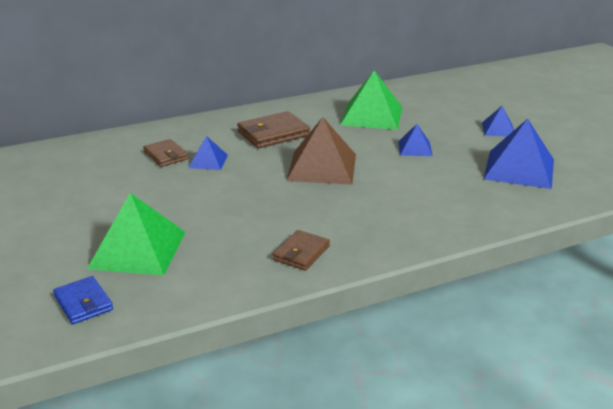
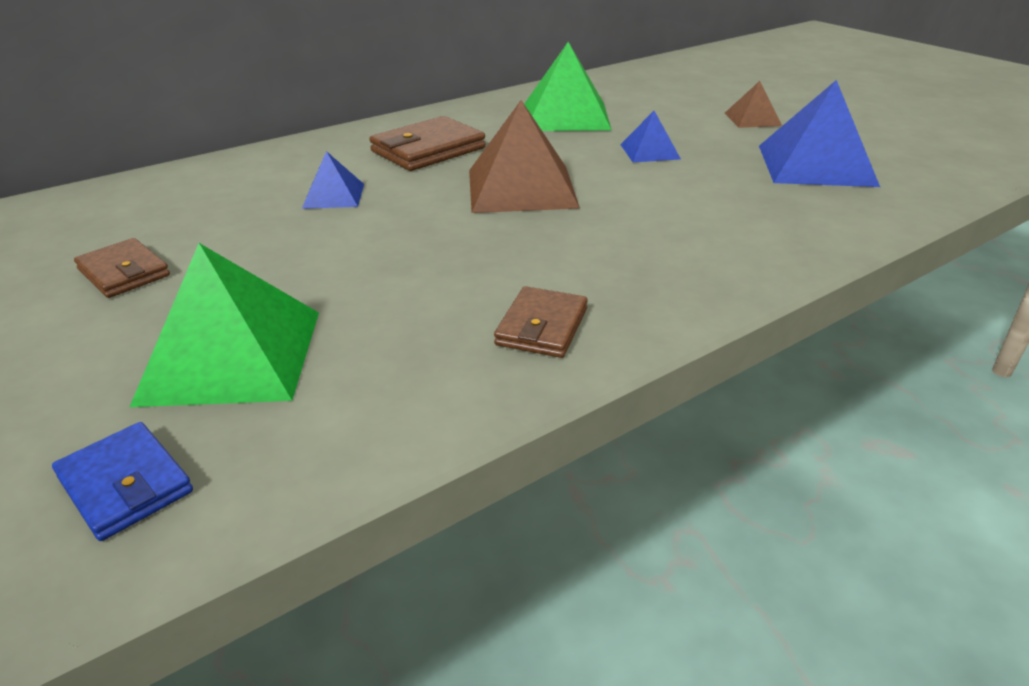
camera: 10 degrees left, 5 degrees up
brown wallet [143,139,189,167] -> brown wallet moved to [74,238,170,298]
blue pyramid [482,106,514,137] -> brown pyramid [725,81,782,128]

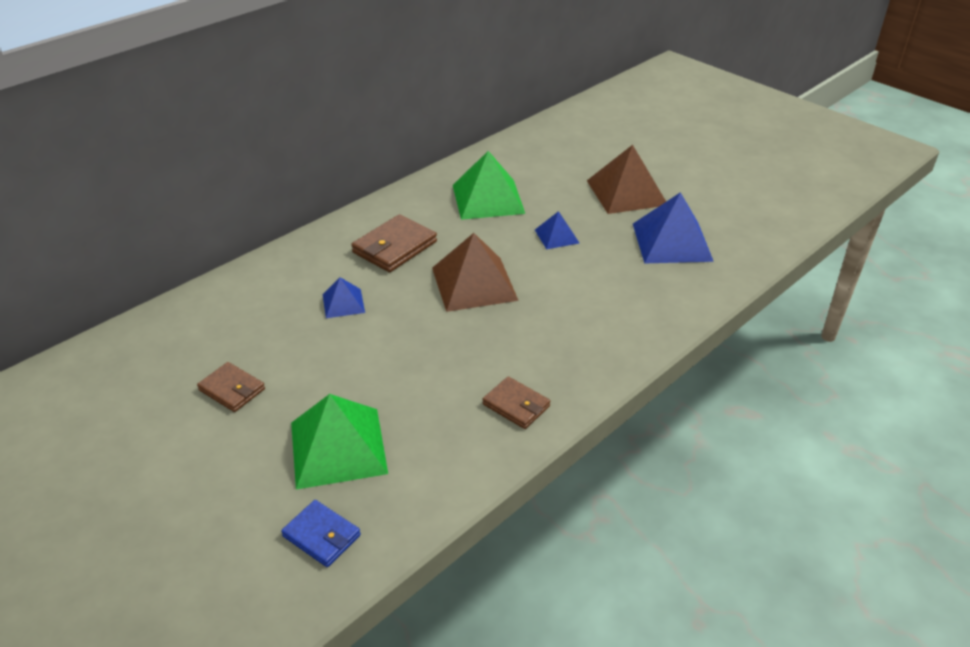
camera: 10 degrees left, 5 degrees up
brown wallet [494,286,588,358] -> brown wallet turned 60 degrees counterclockwise [483,376,550,429]
brown pyramid [725,81,782,128] -> brown pyramid [587,145,666,214], size x1.92

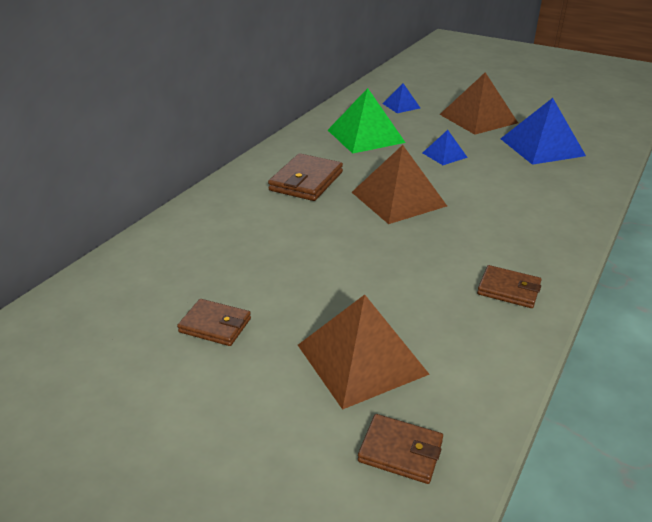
camera: 15 degrees left, 5 degrees down
blue wallet [281,500,361,567] -> brown wallet [358,414,443,484]
green pyramid [291,394,388,490] -> brown pyramid [298,295,430,410]
blue pyramid [323,277,365,318] -> blue pyramid moved to [383,83,420,113]

